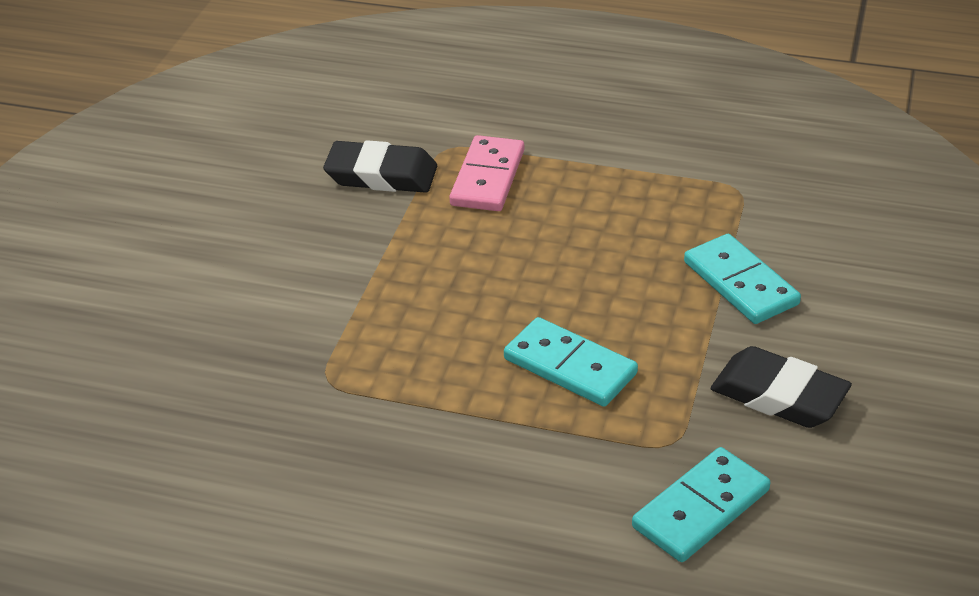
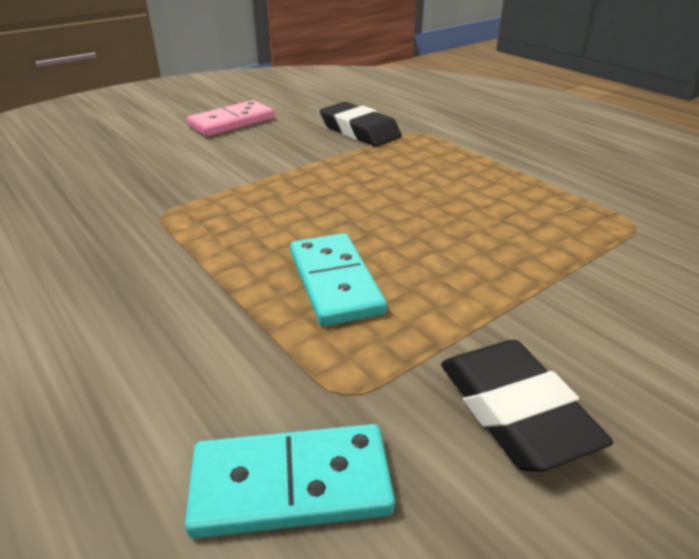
camera: 35 degrees right, 5 degrees down
pink domino [449,135,524,211] -> pink domino moved to [187,100,274,136]
turquoise domino [684,234,801,324] -> none

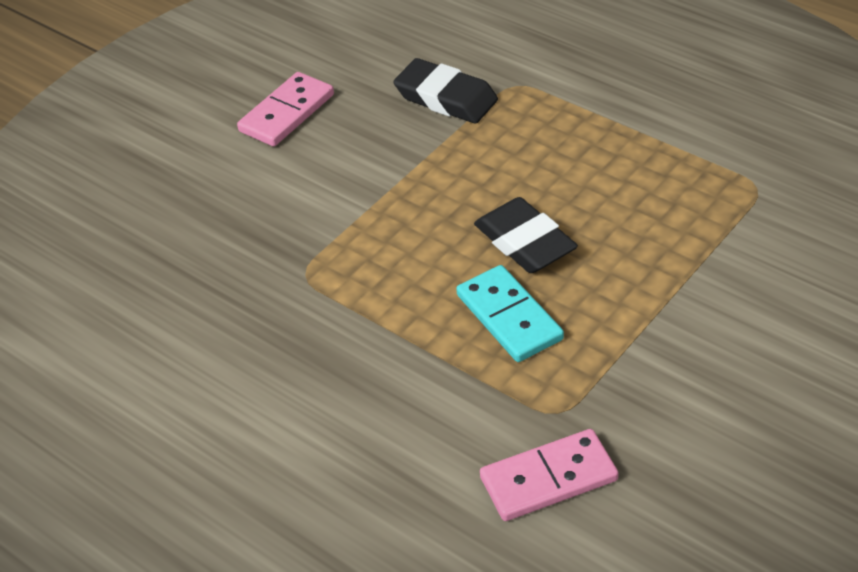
camera: 10 degrees left, 10 degrees up
turquoise domino [185,424,395,539] -> pink domino [480,429,618,521]
black eraser [441,340,613,472] -> black eraser moved to [474,197,578,273]

